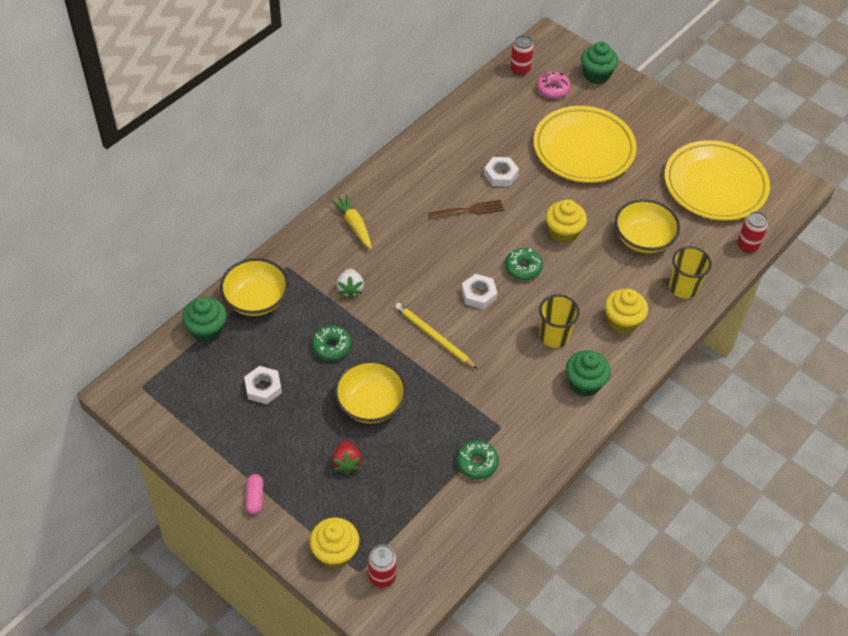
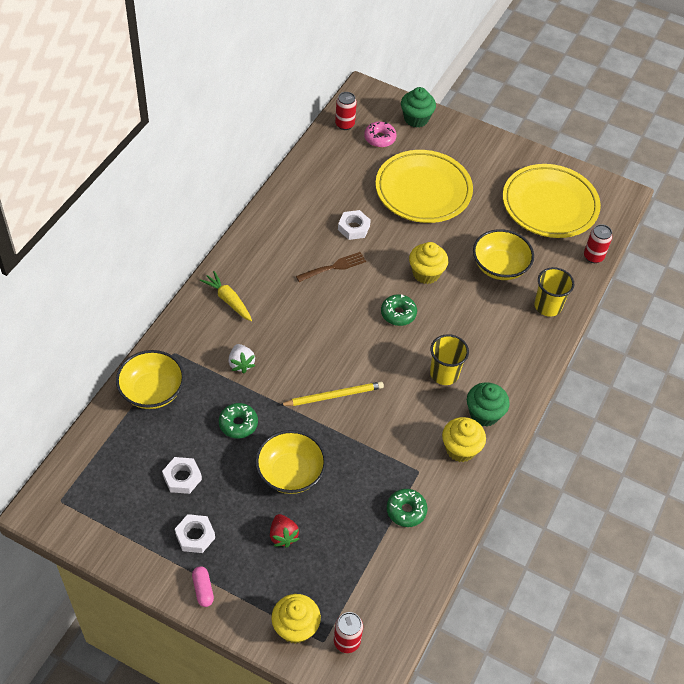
camera: 15 degrees left, 0 degrees up
green cupcake [182,297,227,343] -> none
yellow pencil [395,303,477,369] -> yellow pencil turned 135 degrees clockwise [280,382,384,406]
white nut [461,274,497,309] -> white nut moved to [175,514,215,553]
yellow cupcake [605,289,648,334] -> yellow cupcake moved to [442,417,486,462]

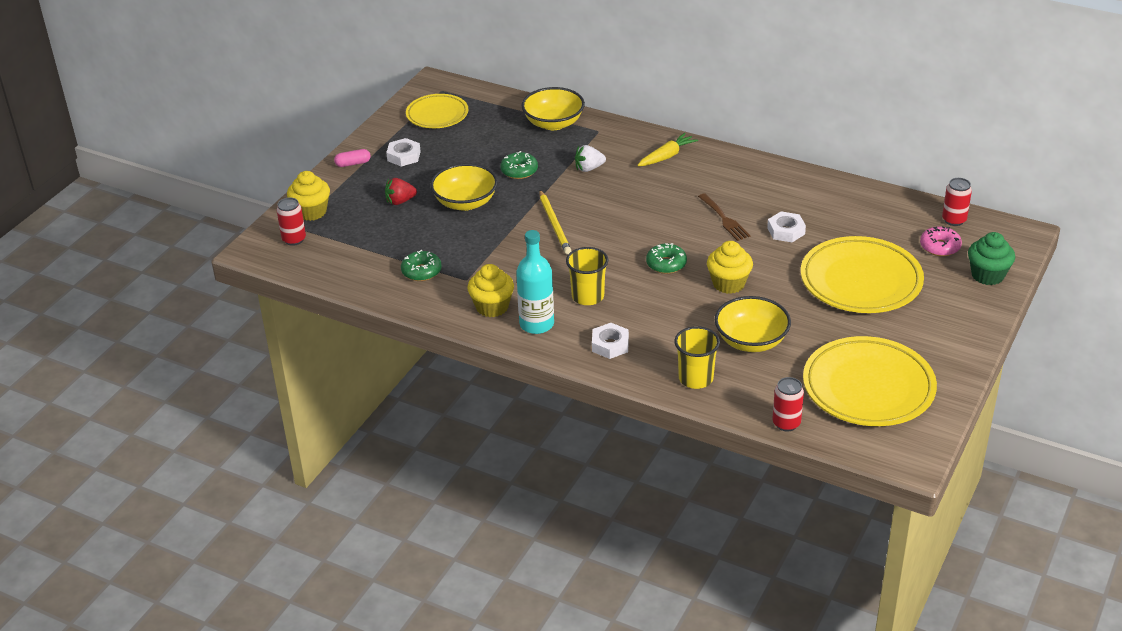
camera: 95 degrees right, 15 degrees down
white nut [162,457,202,494] -> white nut moved to [592,323,629,359]
green cupcake [467,382,510,426] -> turquoise bottle [516,230,554,334]
none -> yellow plate [406,94,468,128]

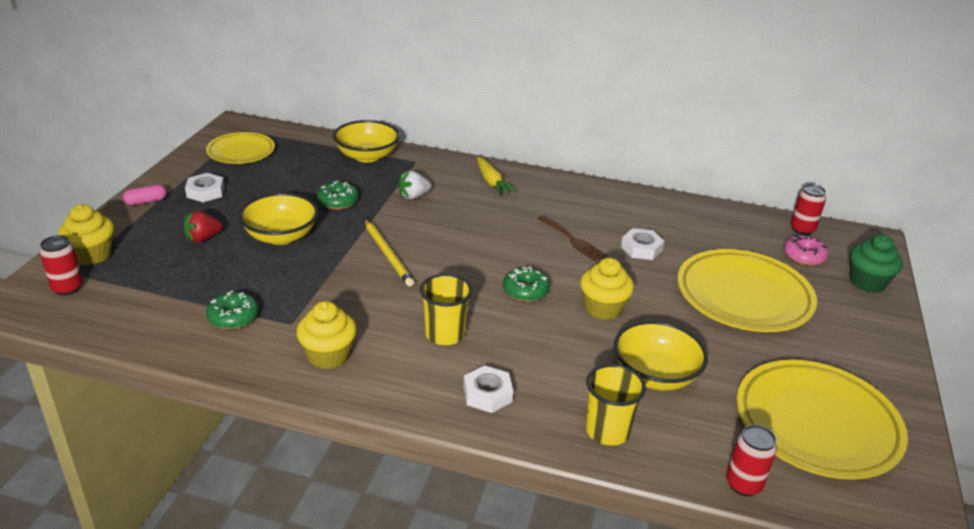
camera: 15 degrees left, 5 degrees down
turquoise bottle [516,230,554,334] -> none
yellow carrot [637,133,698,166] -> yellow carrot turned 120 degrees clockwise [477,157,518,196]

